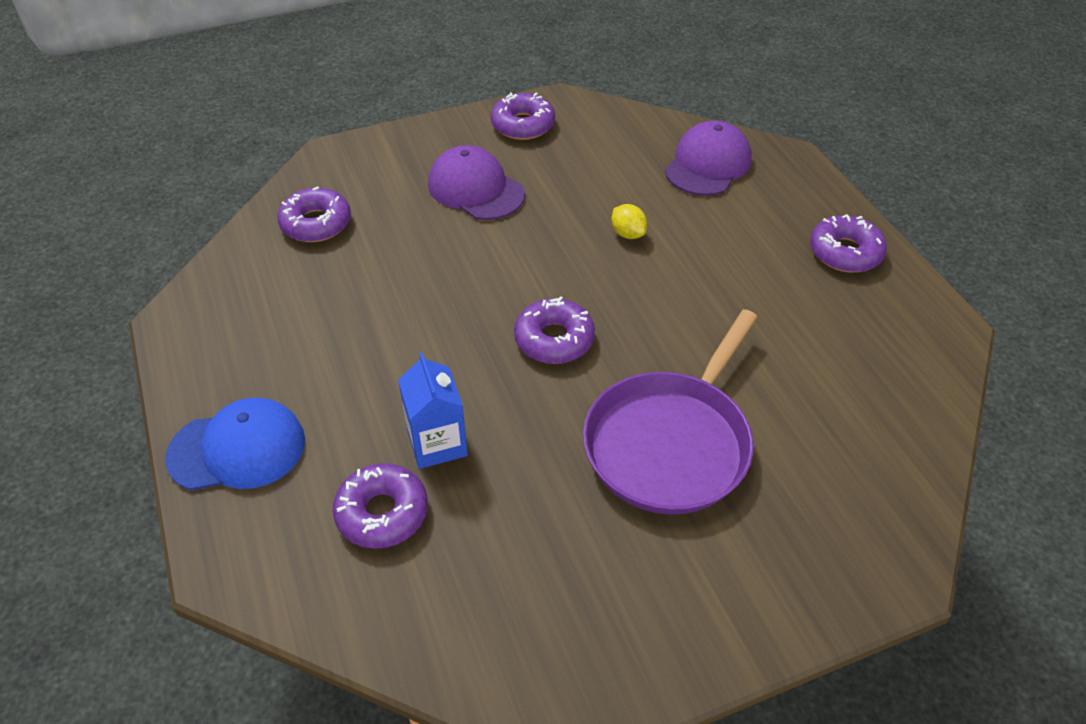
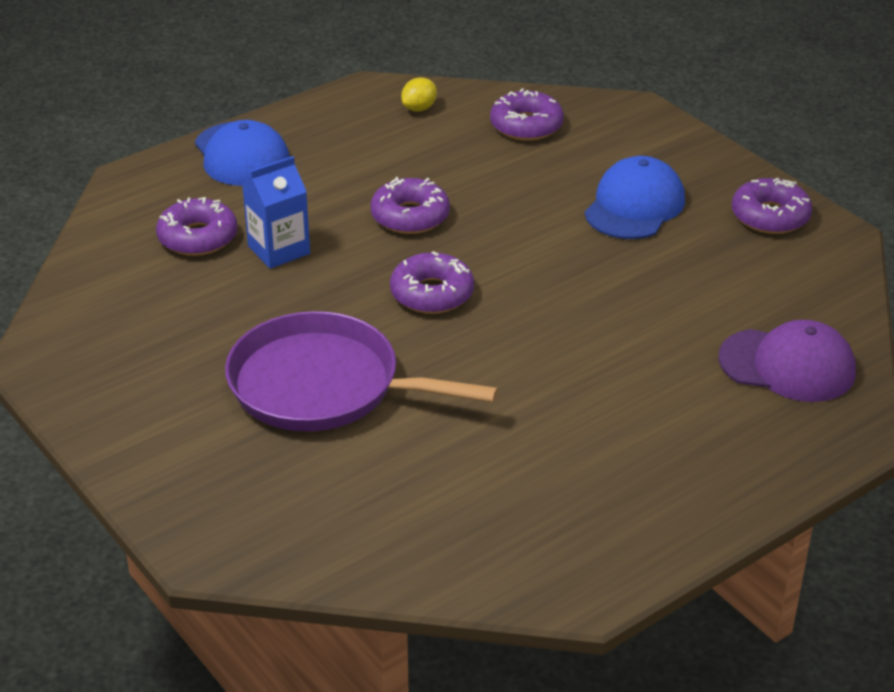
camera: 75 degrees right, 10 degrees down
purple cap [428,145,525,220] -> blue cap [585,156,685,239]
yellow lemon [611,204,647,239] -> yellow lemon moved to [401,77,437,112]
purple donut [810,214,887,272] -> purple donut moved to [370,177,450,234]

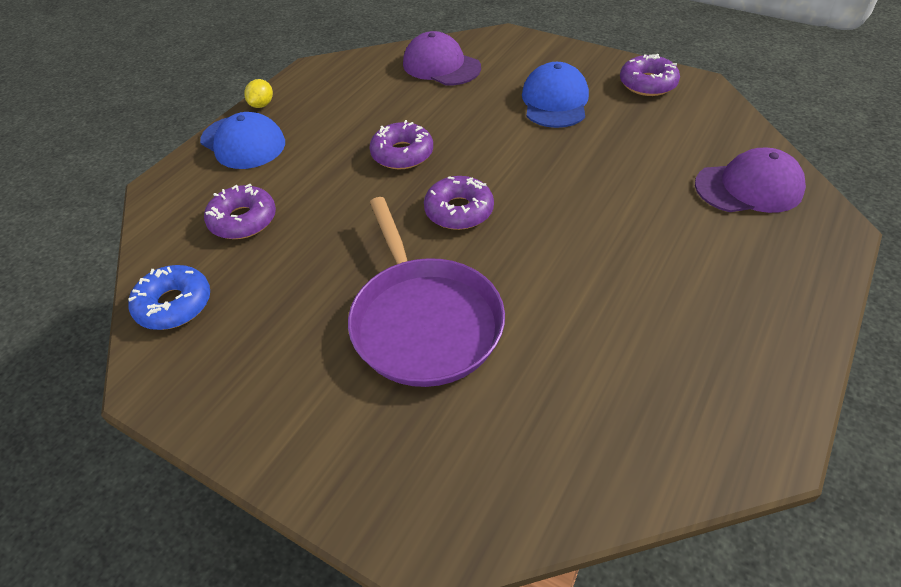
camera: 20 degrees left, 10 degrees up
purple pan [225,311,498,431] -> purple pan turned 105 degrees counterclockwise [348,197,505,387]
blue carton [242,156,310,269] -> none
yellow lemon [401,77,437,112] -> yellow lemon moved to [244,79,273,108]
purple donut [490,88,564,141] -> purple cap [403,31,481,85]
none -> blue donut [128,265,210,330]

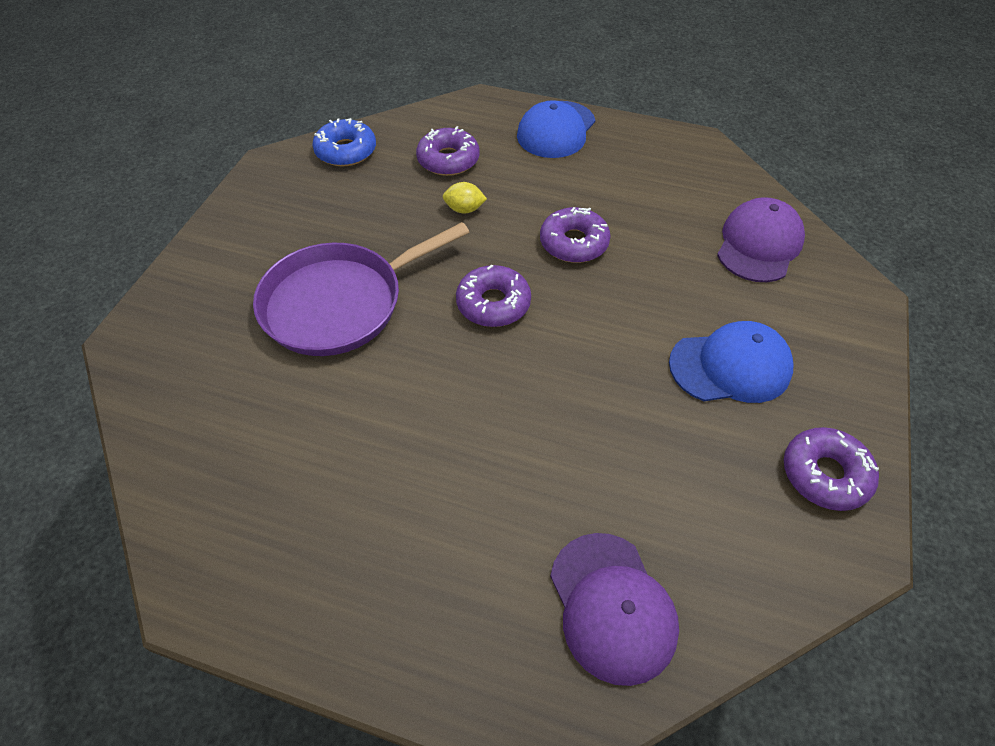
camera: 75 degrees right, 5 degrees up
yellow lemon [244,79,273,108] -> yellow lemon moved to [443,182,487,213]

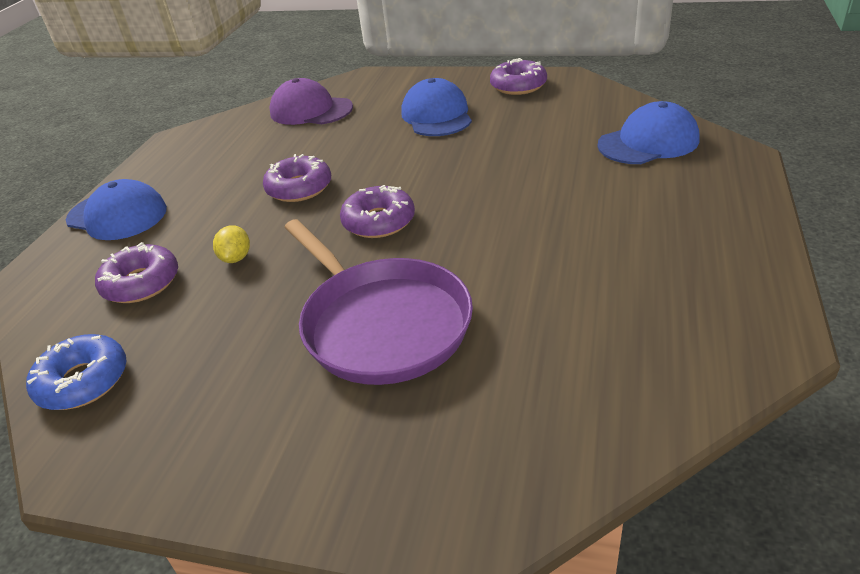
camera: 90 degrees left, 15 degrees down
purple cap [550,533,679,686] -> blue cap [597,101,699,164]

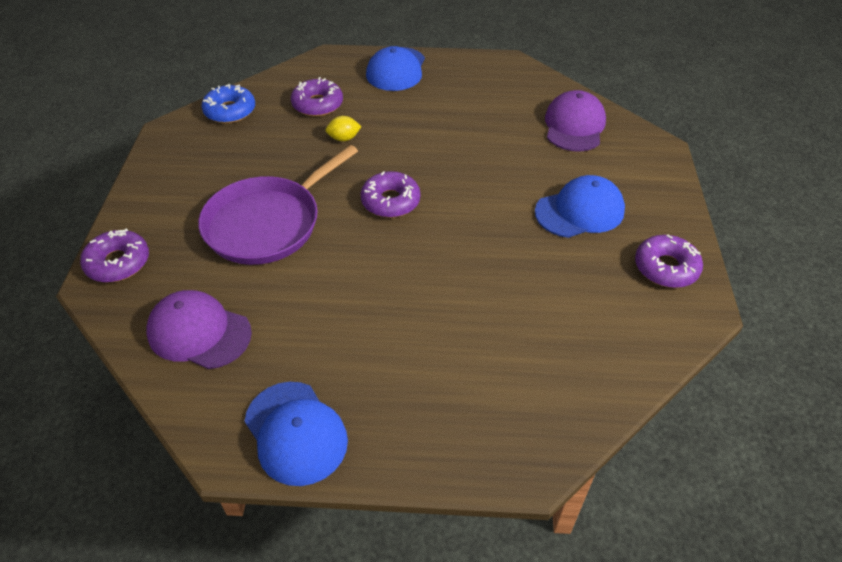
camera: 75 degrees right, 10 degrees up
purple donut [263,154,331,202] -> purple donut moved to [80,229,149,282]
blue cap [597,101,699,164] -> blue cap moved to [245,382,348,486]
none -> purple cap [146,290,252,369]

